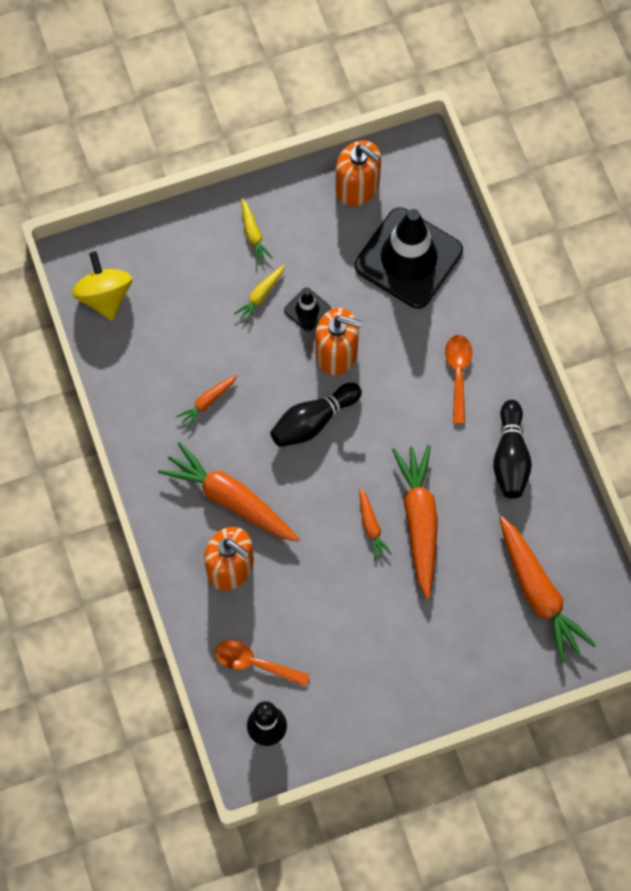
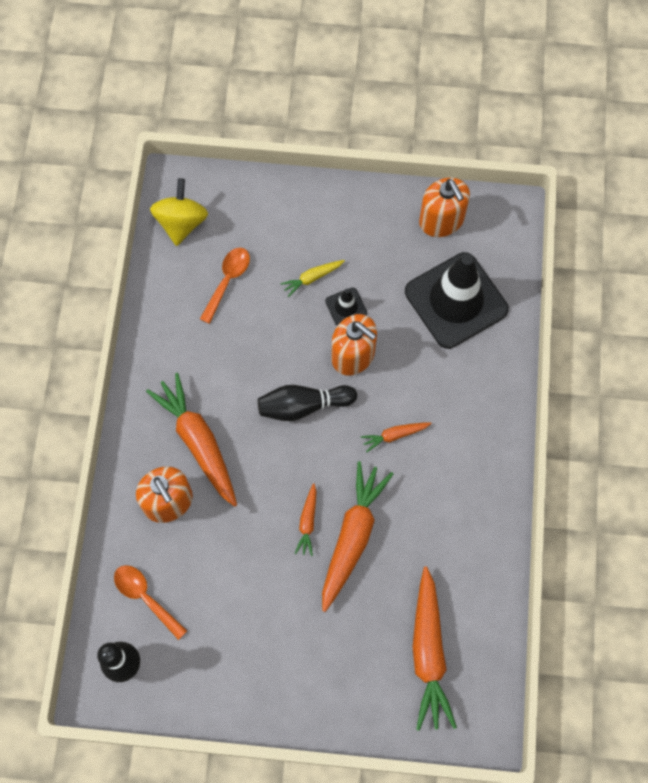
camera: 25 degrees right, 0 degrees up
orange carrot [176,375,237,429] -> orange carrot moved to [361,422,432,452]
yellow carrot [241,199,272,264] -> none
orange spoon [445,335,472,424] -> orange spoon moved to [200,248,250,324]
black bowling pin [493,400,532,498] -> none

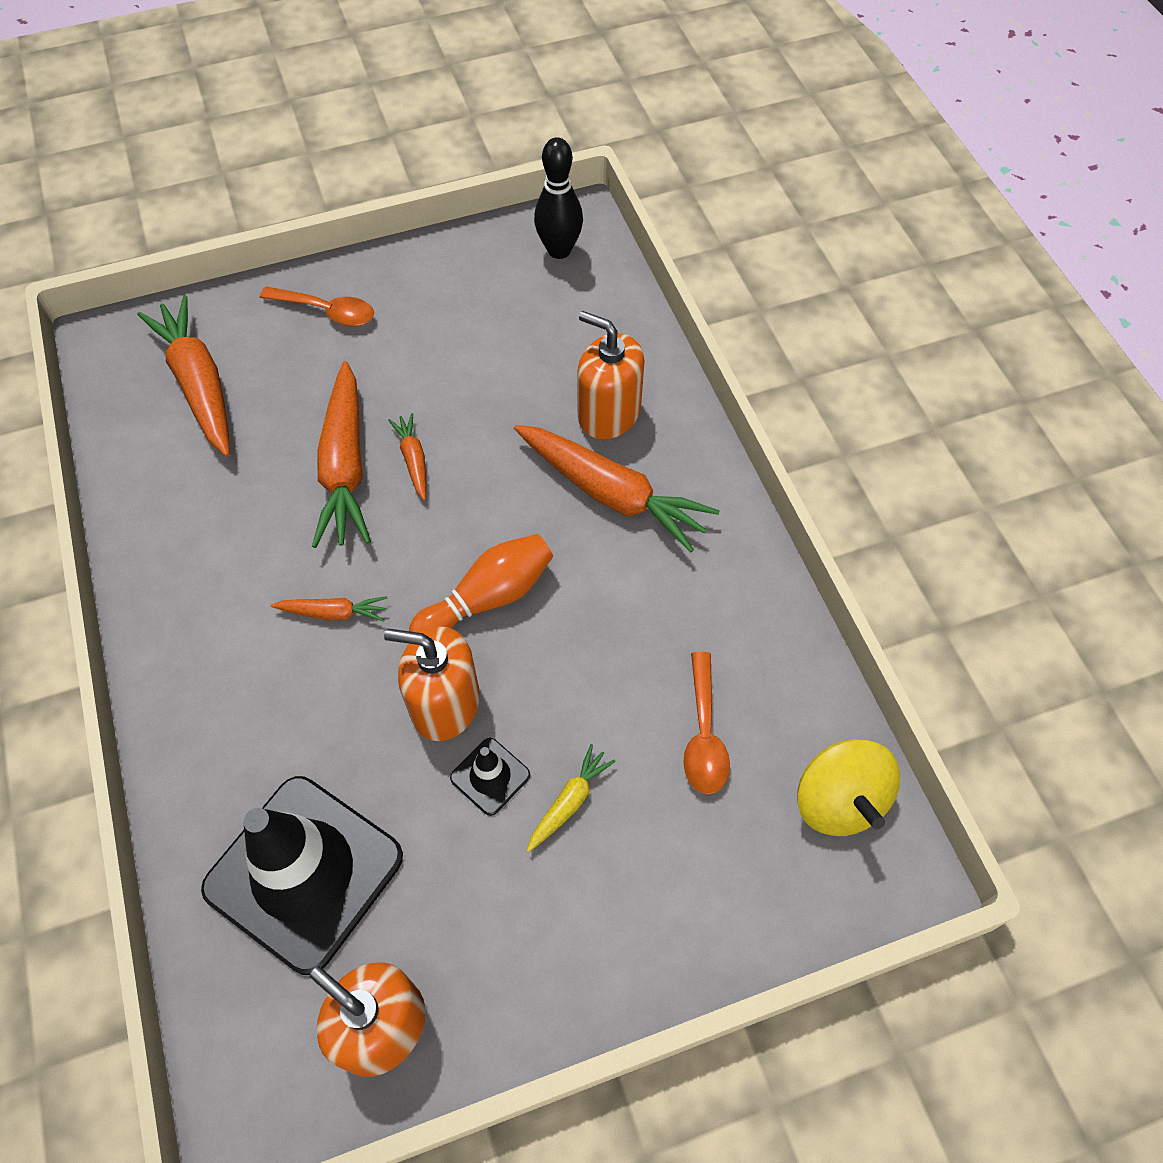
camera: 155 degrees right, 10 degrees down
orange spoon [114,565,187,640] -> orange spoon moved to [260,286,374,326]
black bowling pin [258,385,357,421] -> orange bowling pin [409,534,553,633]
orange carrot [361,422,432,452] -> orange carrot turned 45 degrees clockwise [271,596,387,622]

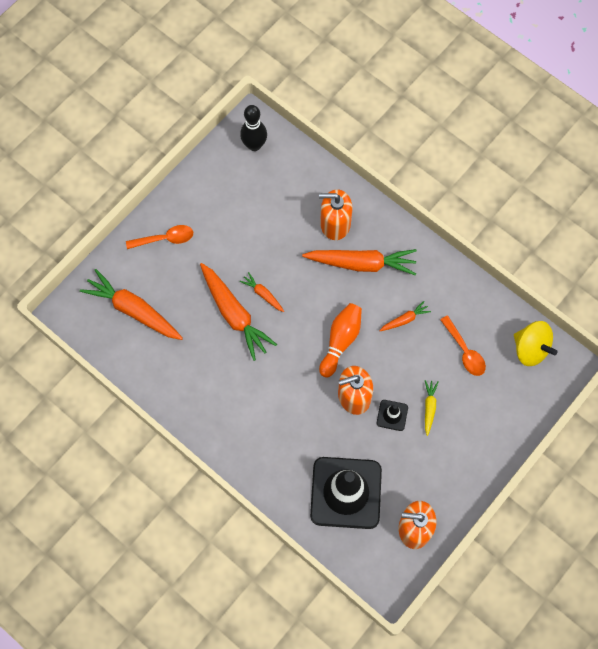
camera: 30 degrees left, 10 degrees up
orange carrot [271,596,387,622] -> orange carrot moved to [379,301,431,331]

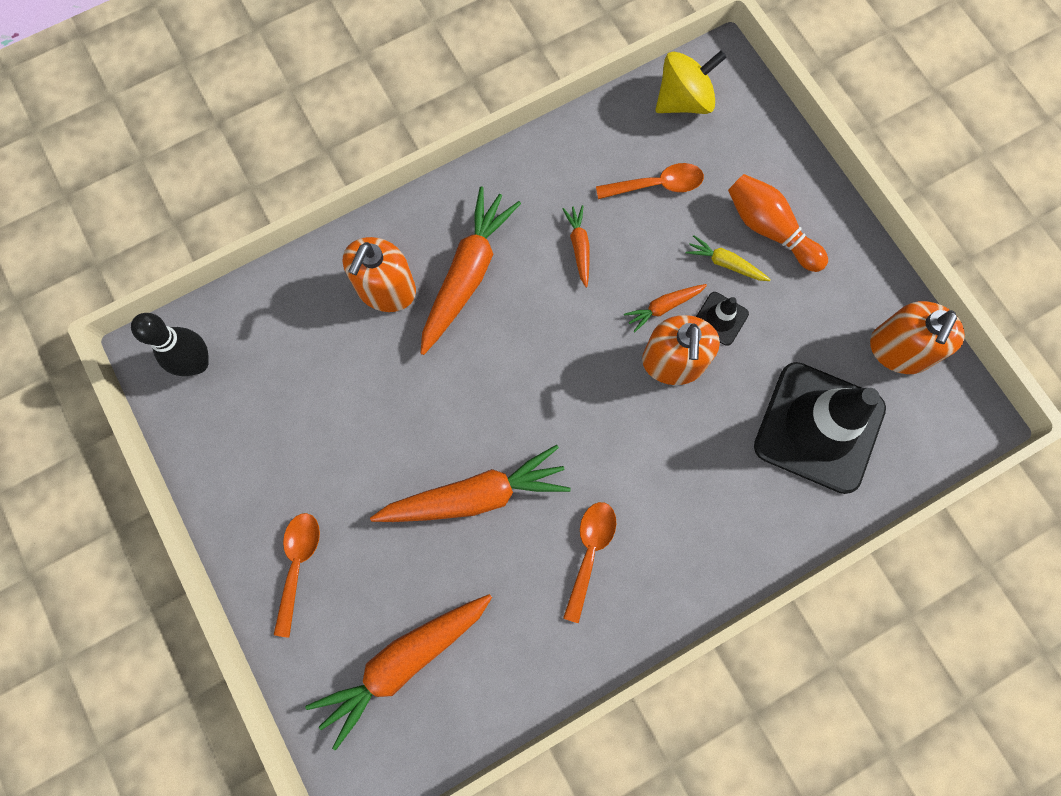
camera: 70 degrees left, 5 degrees up
orange carrot [240,272,284,312] -> orange carrot moved to [624,284,707,332]
orange bowling pin [319,303,362,378] -> orange bowling pin moved to [728,174,828,272]
none -> orange spoon [563,502,616,623]

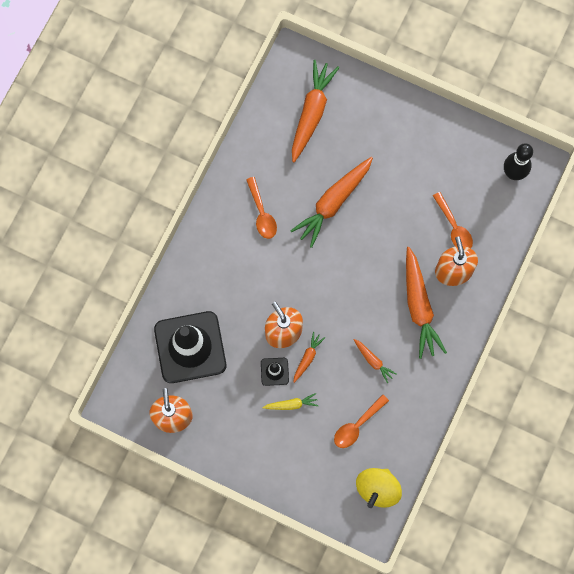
camera: 145 degrees right, 0 degrees up
orange spoon [273,513,320,637] -> orange spoon moved to [433,192,473,249]
orange bowling pin [728,174,828,272] -> none

